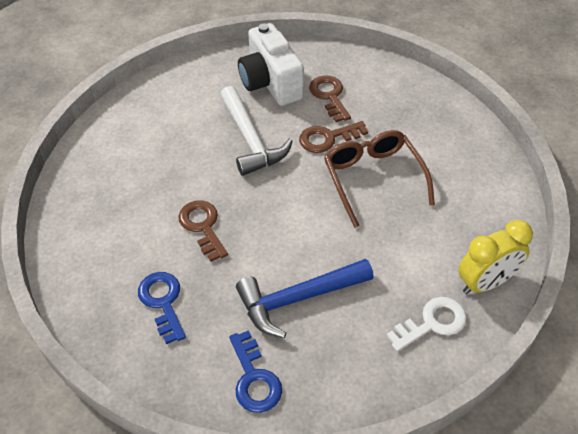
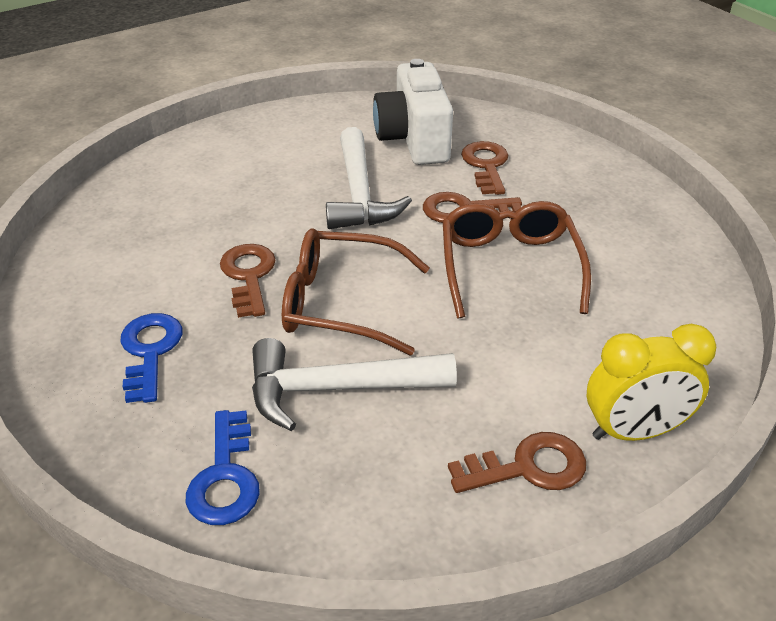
camera: 15 degrees right, 10 degrees down
blue hammer [236,259,374,338] -> white hammer [252,338,457,431]
white key [386,297,467,352] -> brown key [448,432,586,493]
none -> brown glasses [282,228,430,355]

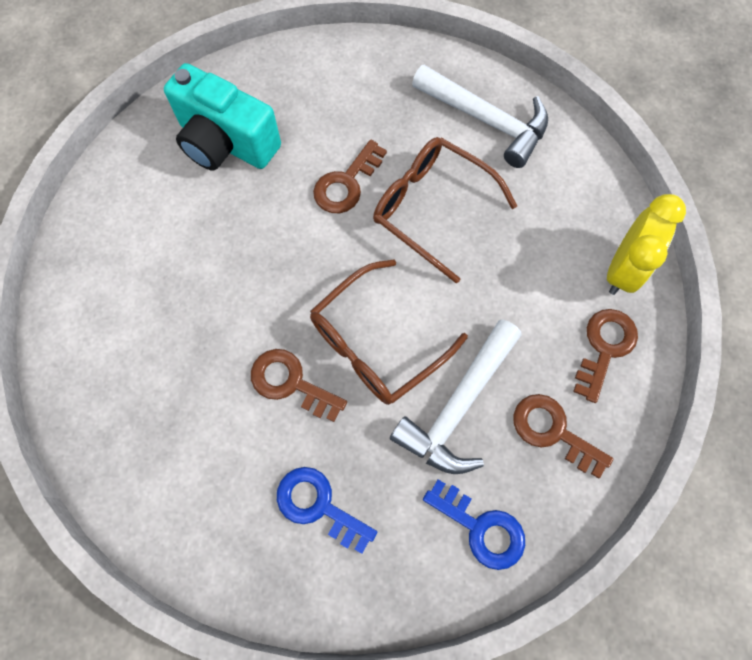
camera: 50 degrees left, 30 degrees up
white hammer [326,127,412,229] -> white hammer moved to [412,65,548,168]
white camera [373,59,453,165] -> turquoise camera [164,63,281,171]
brown key [461,141,508,195] -> brown key moved to [513,394,613,478]

